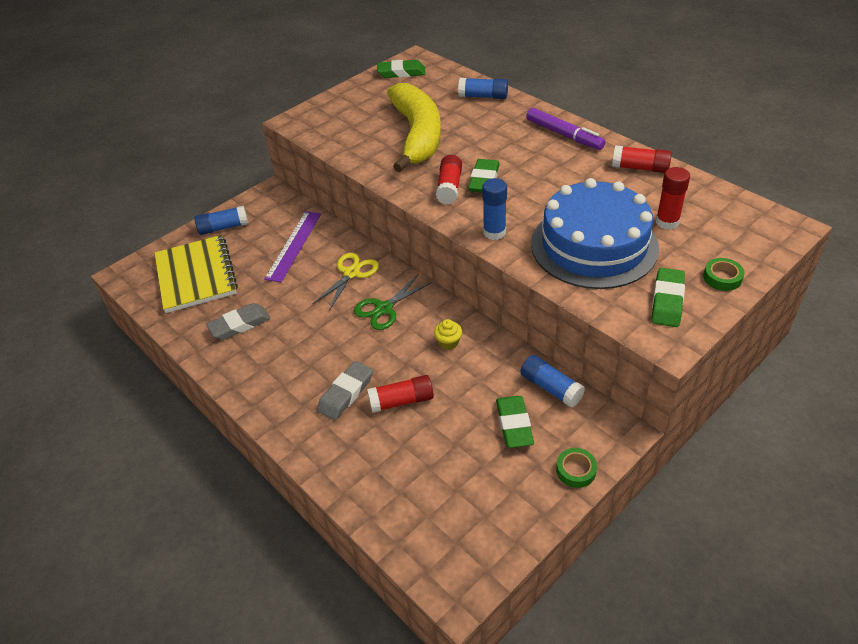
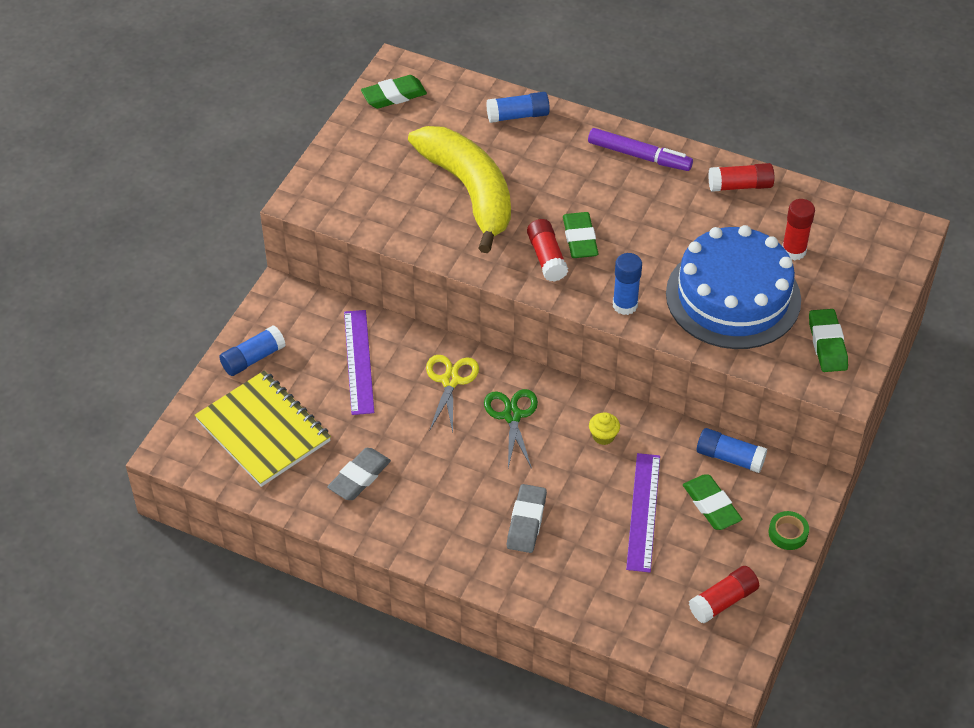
camera: 25 degrees left, 5 degrees up
green scissors [354,274,432,330] -> green scissors turned 150 degrees clockwise [484,389,538,469]
red glue stick [367,375,434,413] -> red glue stick moved to [689,566,759,624]
green tape [703,258,745,291] -> none
none -> purple ruler [626,453,660,572]

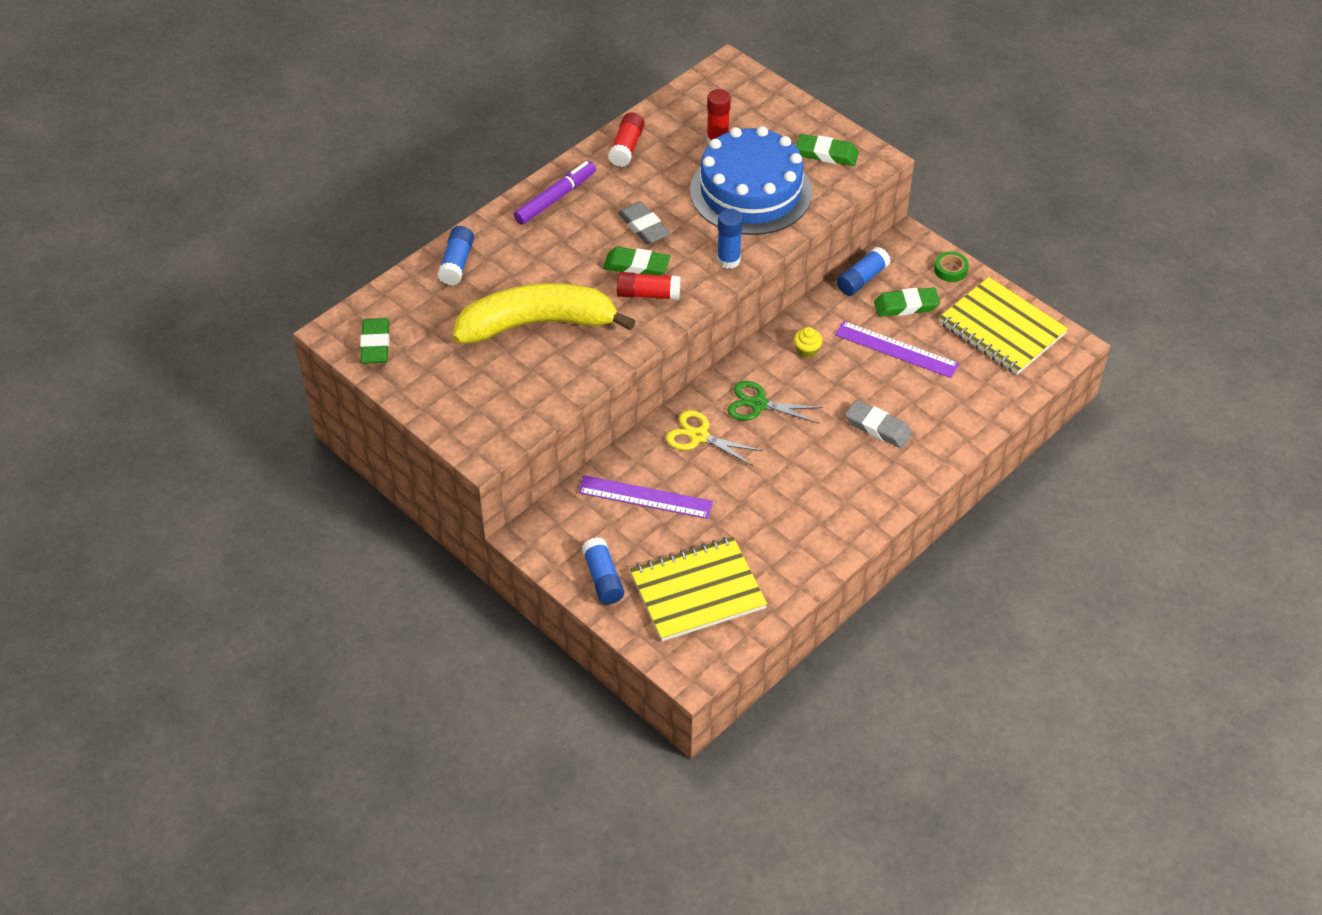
camera: 70 degrees left, 0 degrees up
grey eraser [327,448,391,500] -> grey eraser moved to [618,201,670,245]
red glue stick [689,566,759,624] -> yellow notebook [939,277,1068,375]

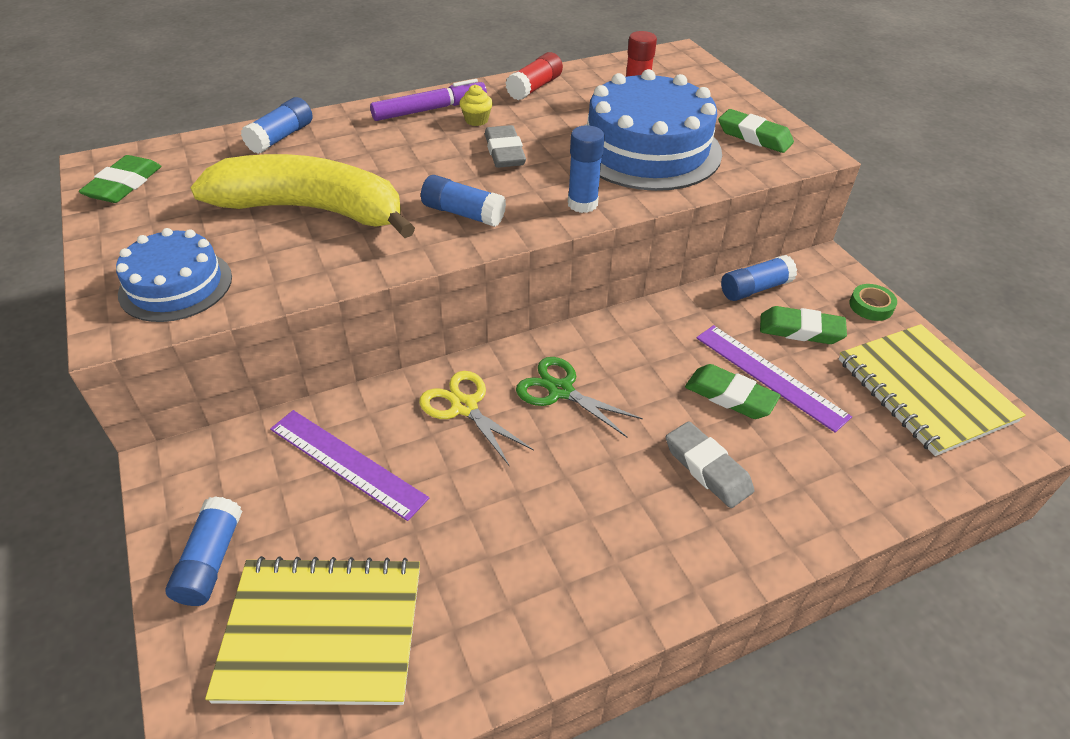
camera: 20 degrees right, 5 degrees down
green eraser [603,247,670,275] -> green eraser moved to [685,364,781,419]
red glue stick [617,272,681,300] -> blue glue stick [421,175,506,227]
yellow cupcake [794,327,823,358] -> yellow cupcake moved to [460,85,493,126]
none -> blue cake [116,228,232,322]

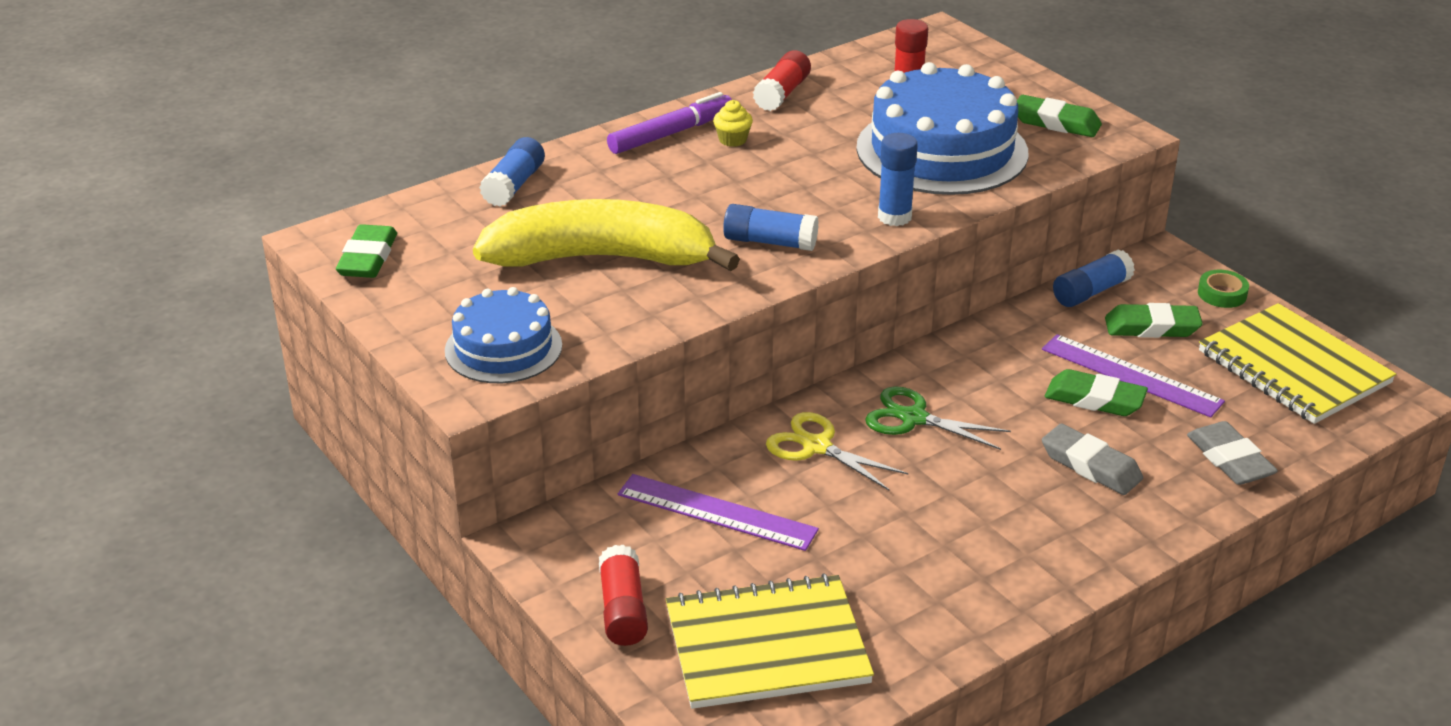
camera: 10 degrees left, 10 degrees down
blue glue stick [165,496,242,606] -> red glue stick [599,545,648,646]
grey eraser [485,125,526,168] -> grey eraser moved to [1187,421,1278,485]

